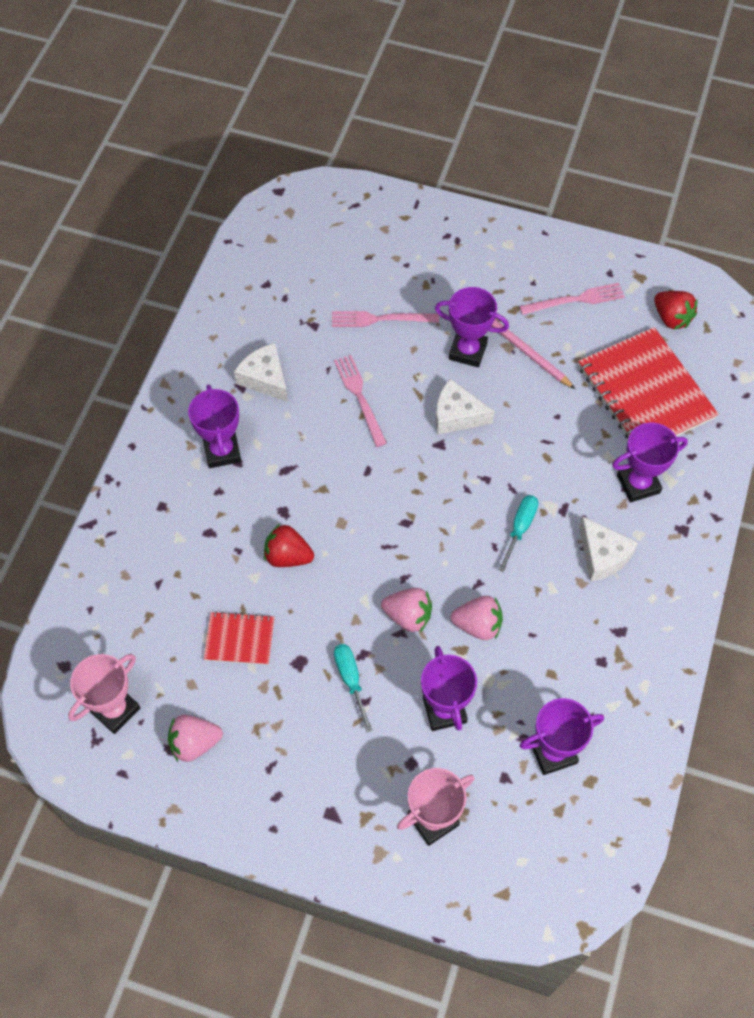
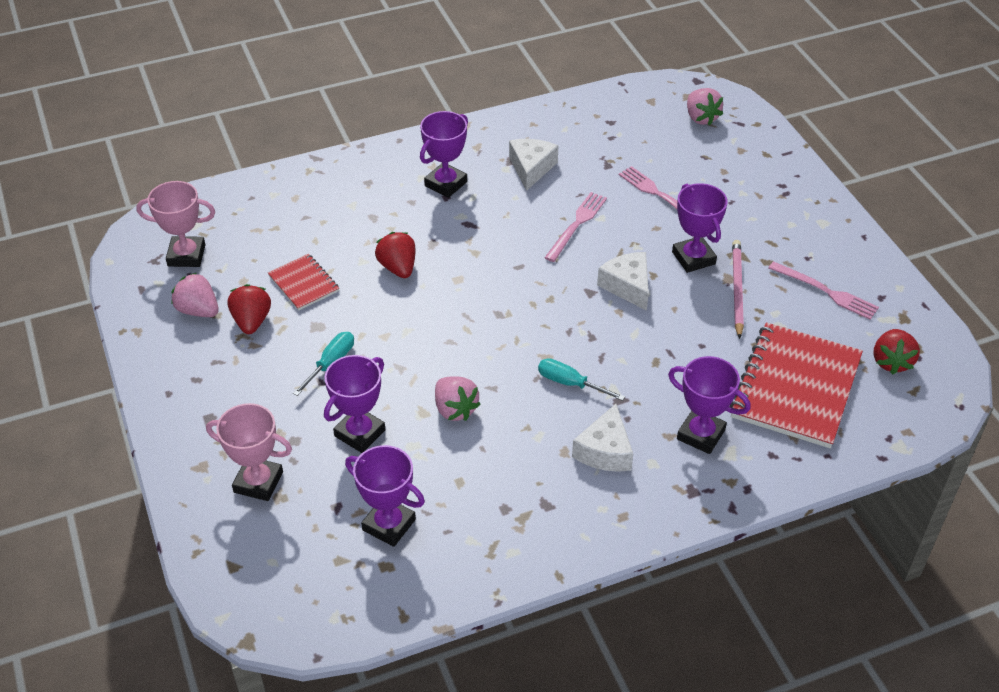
camera: 50 degrees right, 15 degrees down
pink strawberry [381,588,432,632] -> pink strawberry moved to [687,88,723,126]
turquoise screwdriver [499,495,539,572] -> turquoise screwdriver turned 135 degrees counterclockwise [538,358,625,401]
none -> red strawberry [228,284,271,334]

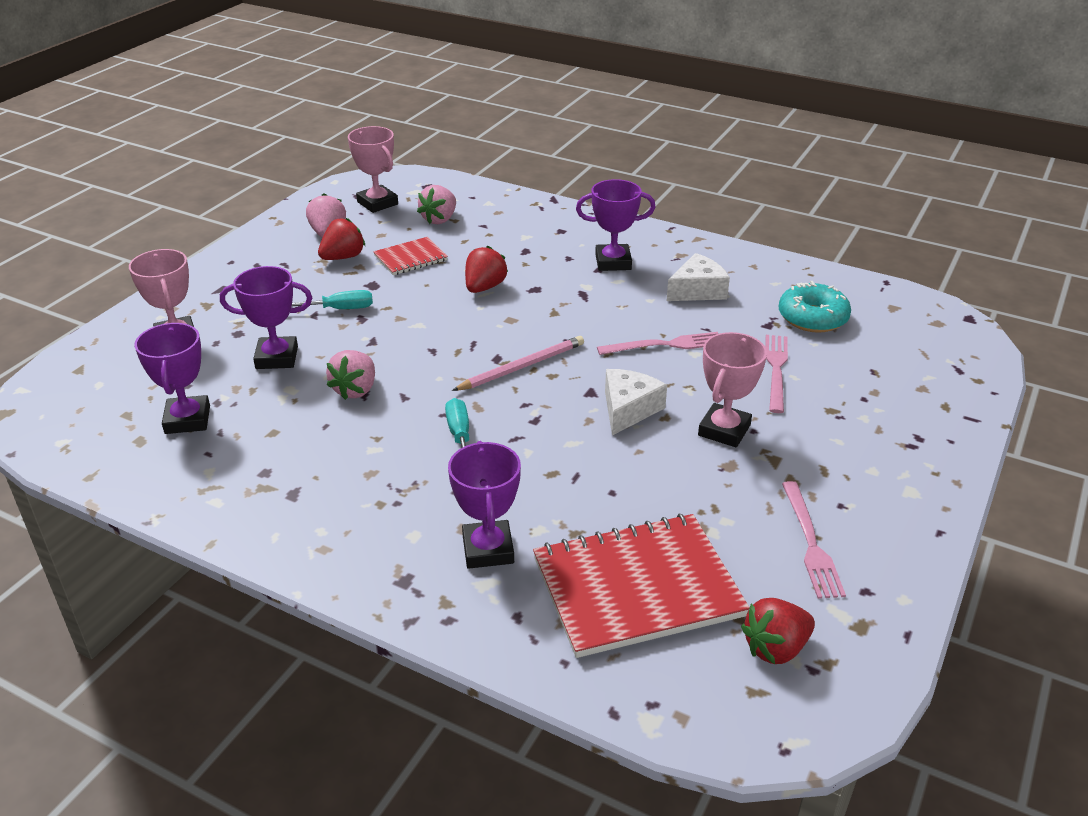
camera: 50 degrees right, 10 degrees down
red notebook [268,254,339,311] -> red notebook turned 45 degrees clockwise [373,237,448,275]
white cheese [572,404,633,472] -> none
purple trophy [672,183,728,273] -> pink trophy [698,332,767,447]
pink strawberry [687,88,723,126] -> pink strawberry moved to [417,185,456,224]
pink pencil [732,240,744,339] -> pink pencil moved to [452,336,584,391]
none -> turquoise donut [779,281,851,333]

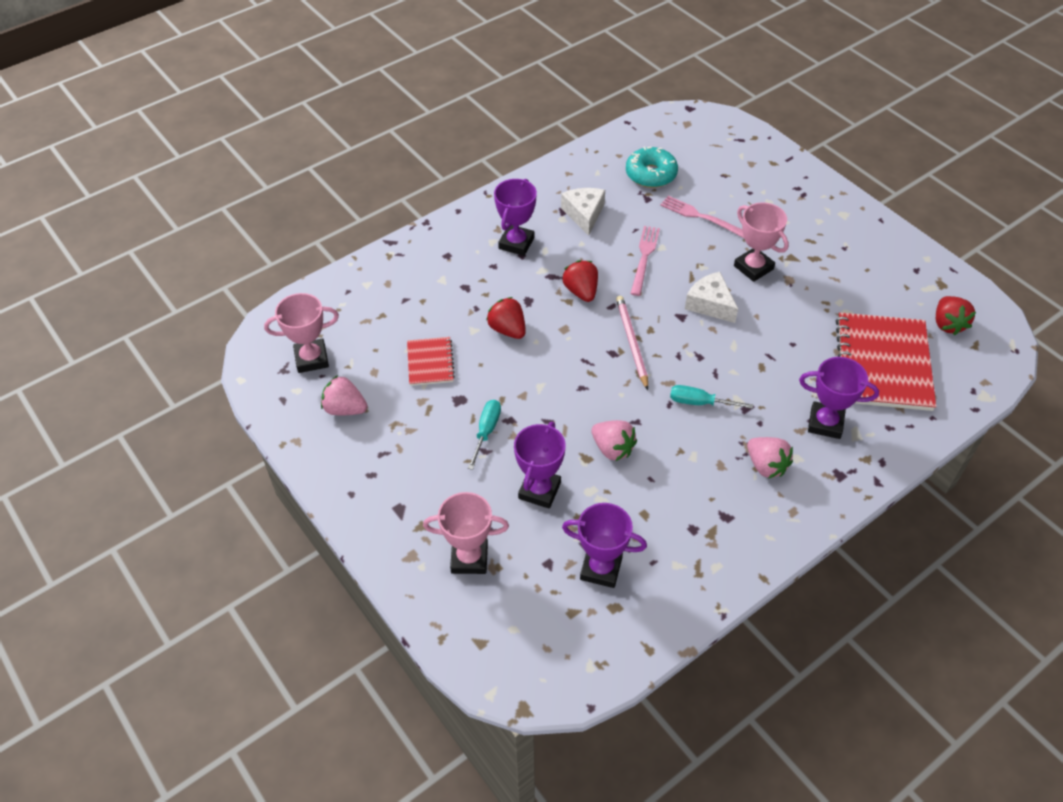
camera: 65 degrees left, 15 degrees up
red strawberry [318,218,365,260] -> red strawberry moved to [562,260,598,302]
pink strawberry [417,185,456,224] -> pink strawberry moved to [747,437,793,479]
pink fork [782,481,846,599] -> none

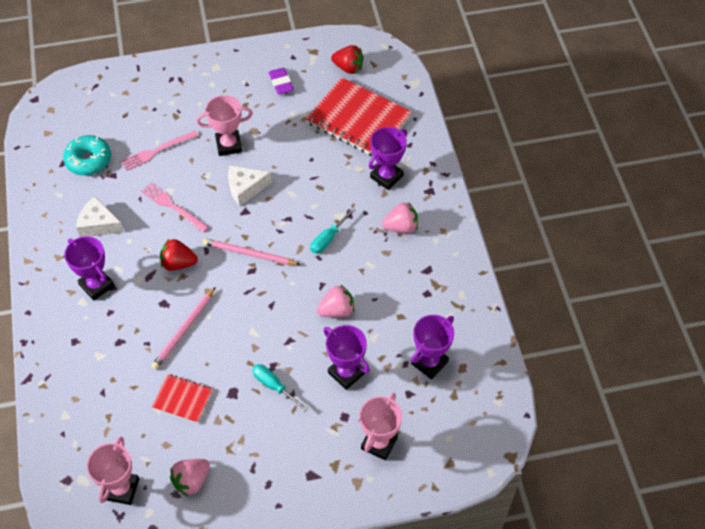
camera: 65 degrees left, 5 degrees up
red strawberry [486,297,526,339] -> pink pencil [151,287,216,370]
none -> purple eraser [269,68,294,95]

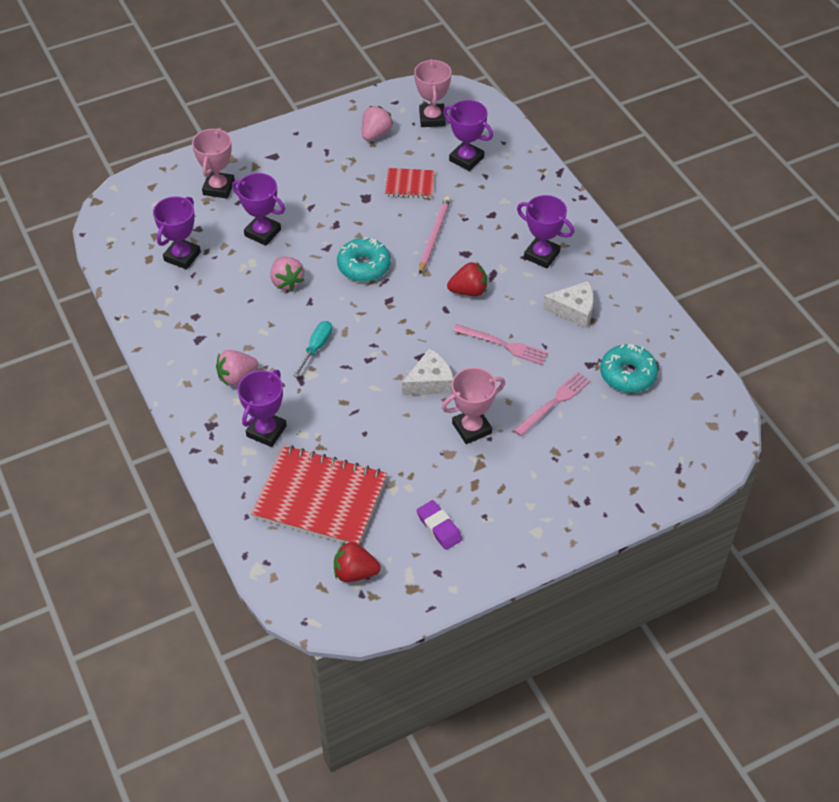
camera: 165 degrees right, 5 degrees down
pink pencil [203,238,301,265] -> none
turquoise screwdriver [252,364,308,411] -> none
pink strawberry [317,284,355,317] -> pink strawberry turned 75 degrees counterclockwise [271,256,304,291]
none -> turquoise donut [337,237,391,282]
none -> purple trophy [443,100,493,171]

